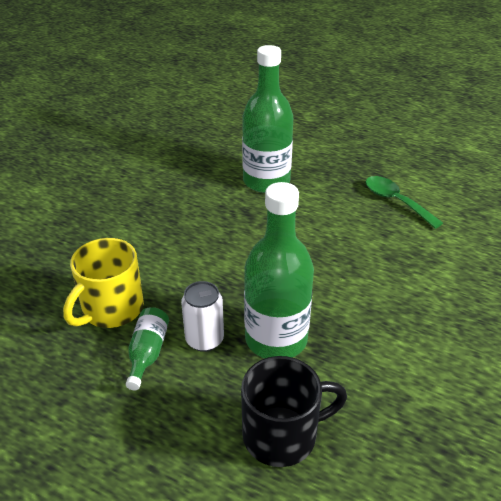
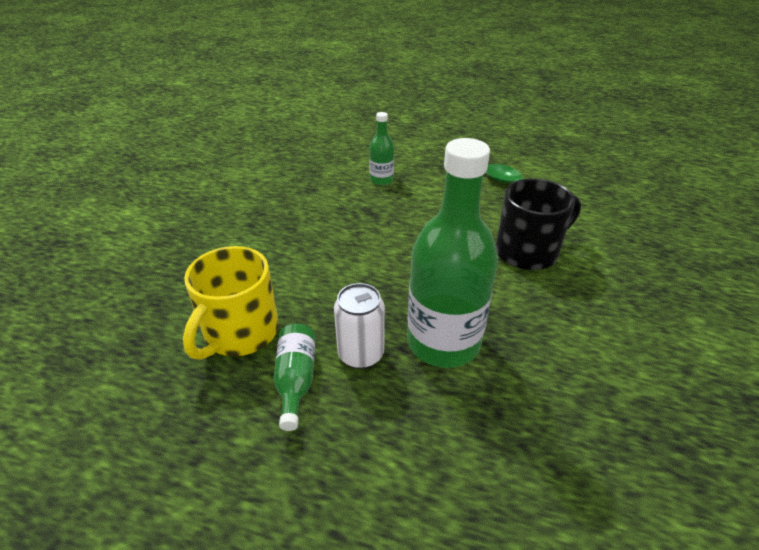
camera: 10 degrees left, 0 degrees up
black mug [241,356,347,467] -> black mug moved to [496,178,581,270]
green bottle [242,45,293,193] -> green bottle [369,112,394,185], size x0.47

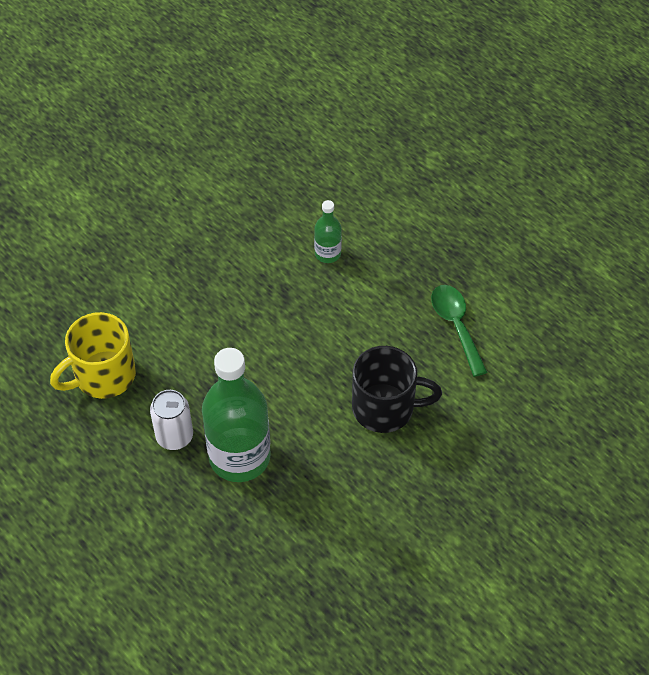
camera: 30 degrees right, 15 degrees up
green bottle [273,324,315,431] -> none

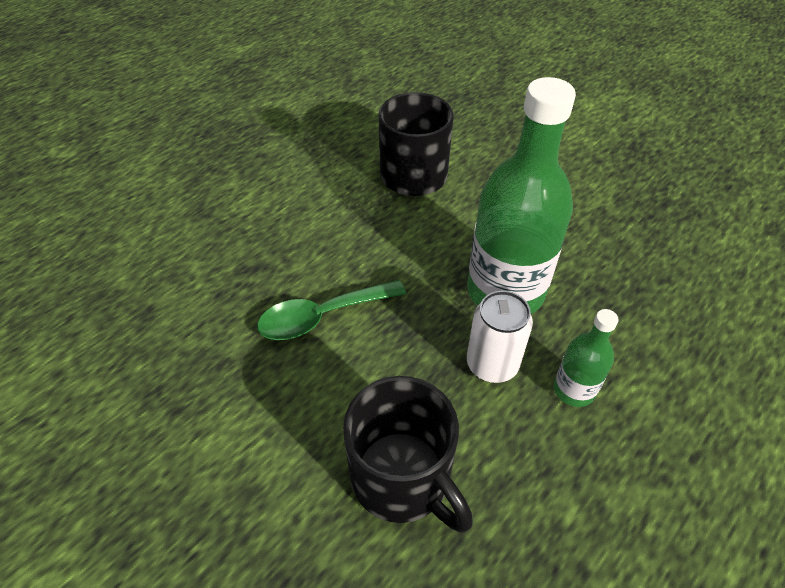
camera: 95 degrees left, 5 degrees down
yellow mug [50,312,136,399] -> black mug [343,376,473,533]
green bottle [314,200,342,263] -> green bottle moved to [554,309,618,407]
green spoon [431,285,487,377] -> green spoon moved to [257,280,406,340]

